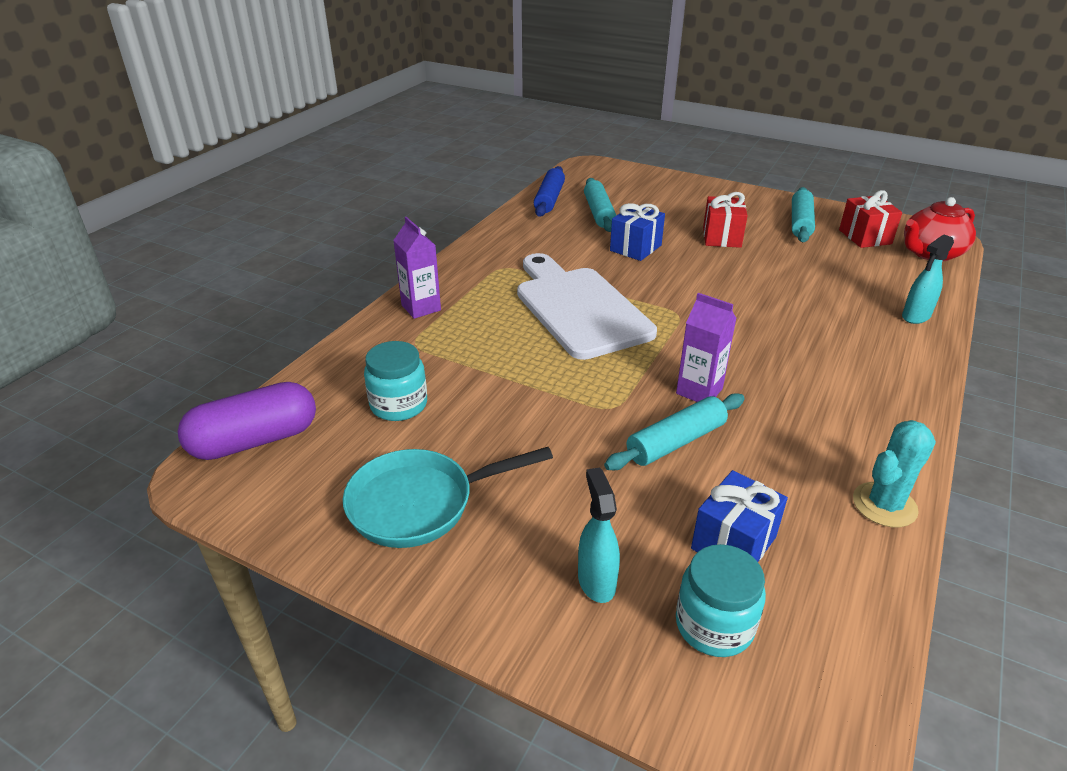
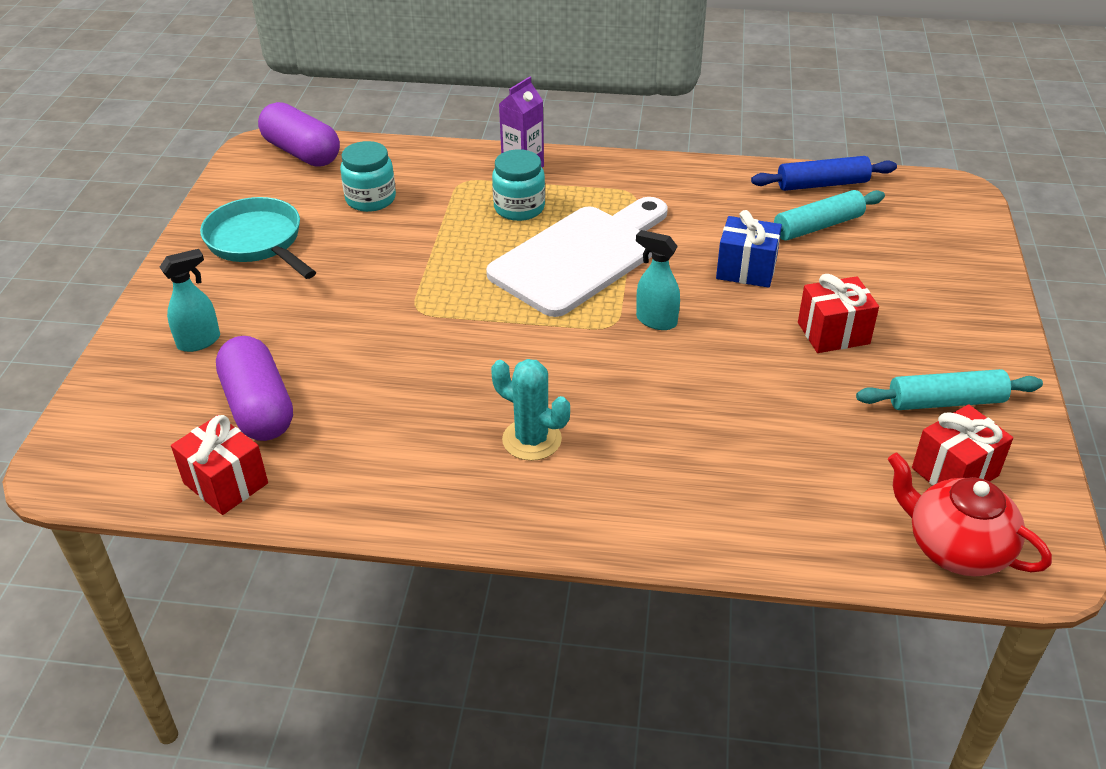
camera: 70 degrees right, 5 degrees up
turquoise rolling pin [604,393,745,470] -> none
purple carton [676,293,737,402] -> none
turquoise jar [676,544,766,657] -> turquoise jar moved to [492,149,545,221]
blue gift [691,470,788,562] -> purple capsule [216,336,293,441]
turquoise cactus [853,420,936,527] -> turquoise cactus moved to [491,359,570,461]
turquoise spray bottle [902,235,954,324] -> turquoise spray bottle moved to [636,230,680,330]
none -> red gift [171,415,268,515]

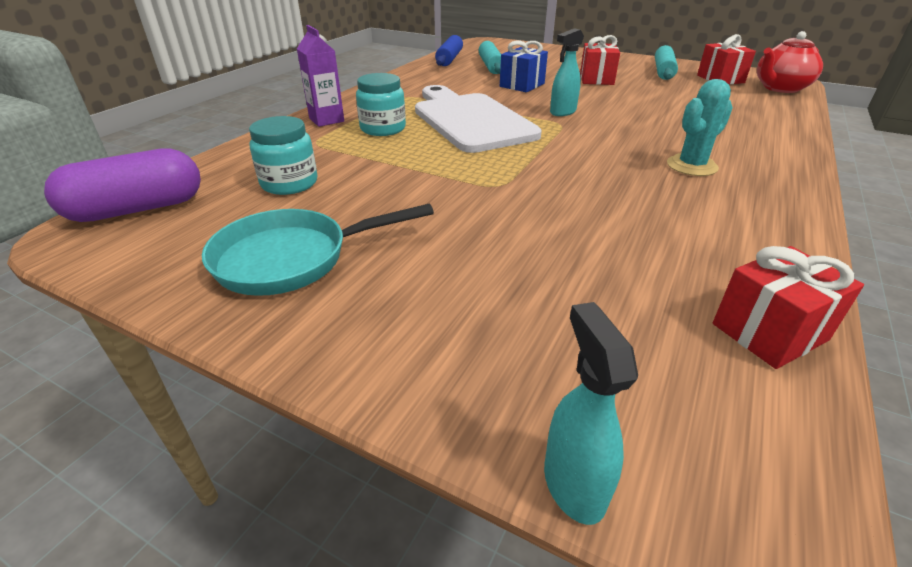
camera: 70 degrees left, 5 degrees down
turquoise spray bottle [160,249,220,352] -> turquoise spray bottle moved to [544,302,638,525]
purple capsule [216,336,293,441] -> none

